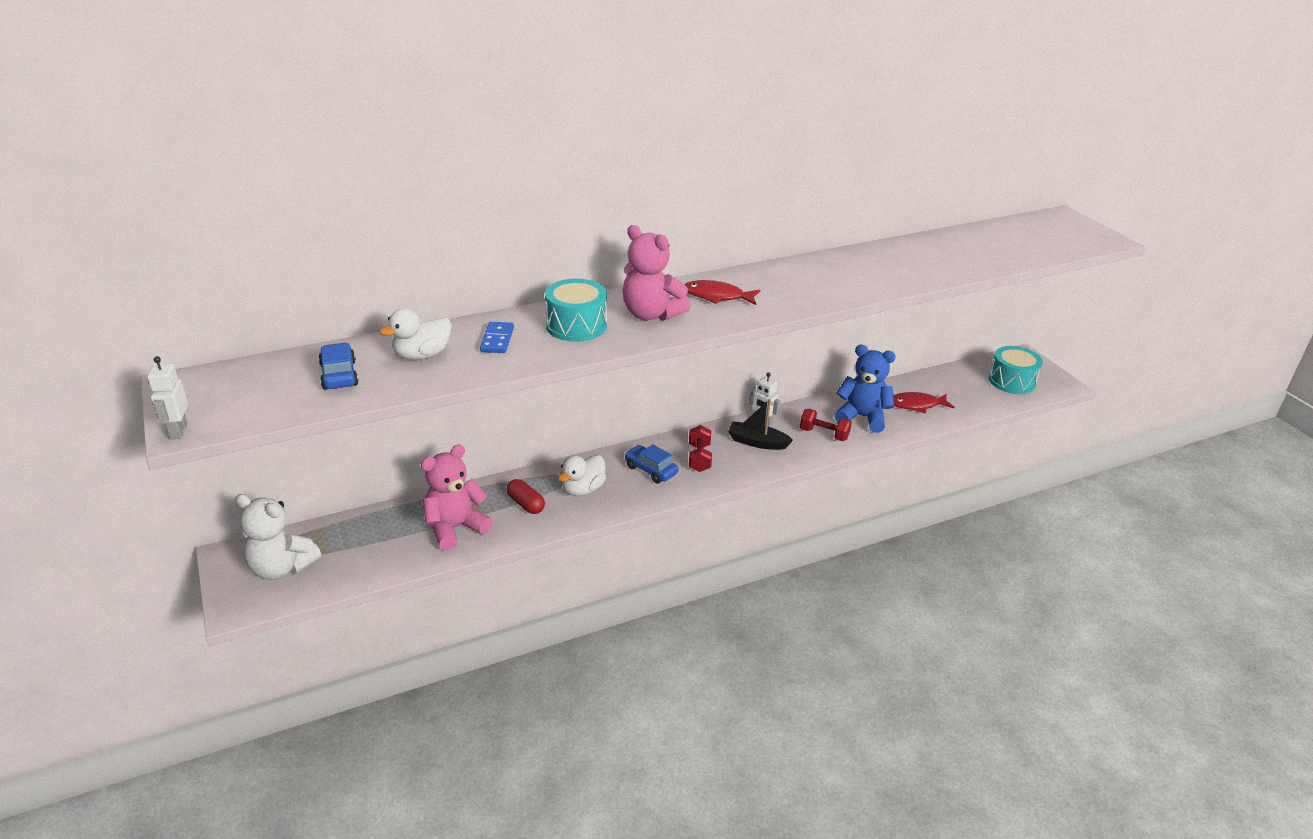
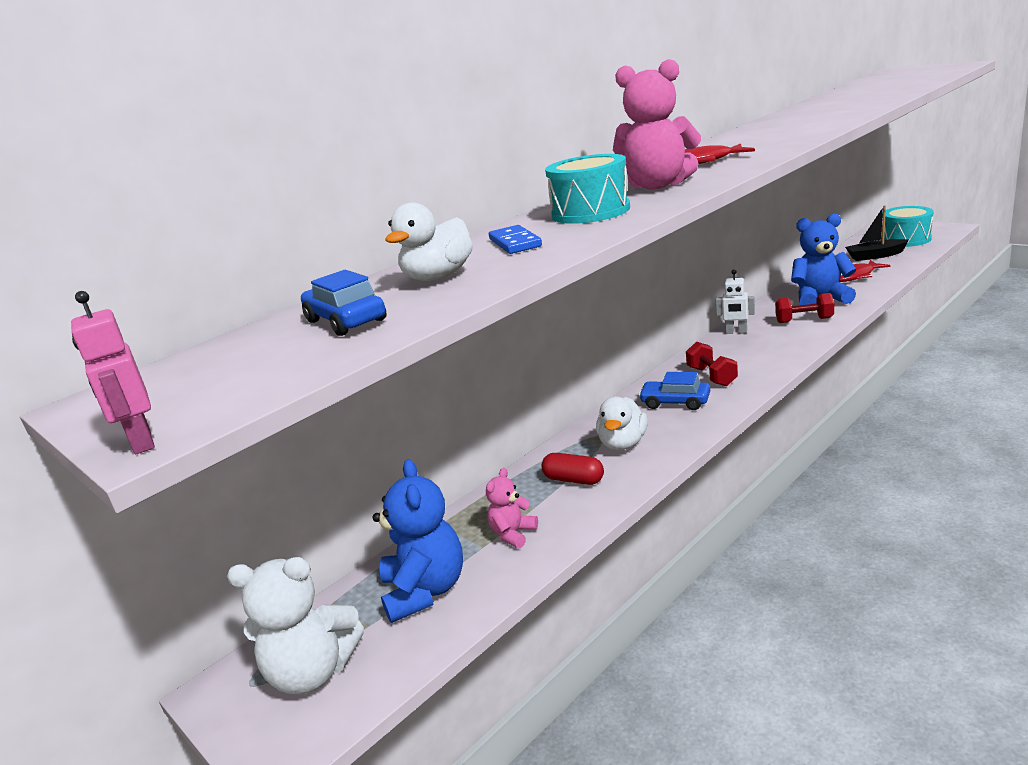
camera: 15 degrees left, 10 degrees down
white robot [147,356,188,439] -> pink robot [71,291,155,455]
pink teddy bear [421,444,492,551] -> pink teddy bear [486,468,538,548], size x0.55
black boat [728,399,793,450] -> black boat moved to [845,205,909,261]
none -> blue teddy bear [373,459,463,623]

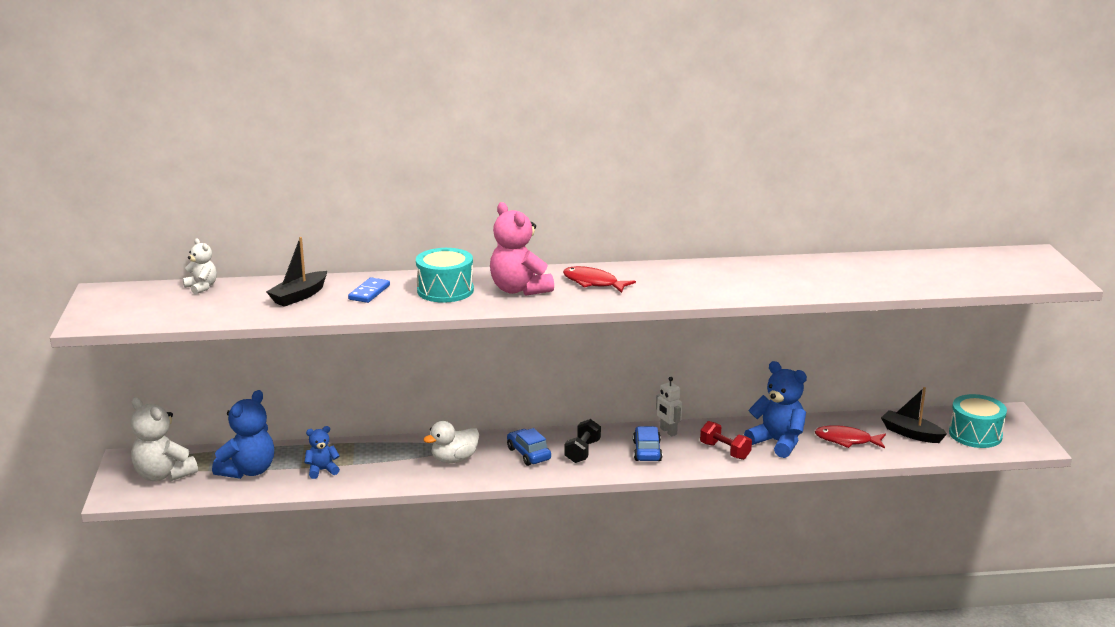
camera: 35 degrees right, 0 degrees up
pink robot [71,291,155,455] -> none
blue car [301,270,387,336] -> blue car moved to [633,426,662,461]
white duck [385,202,473,281] -> black boat [266,237,327,307]
pink teddy bear [486,468,538,548] -> blue teddy bear [304,426,340,479]
red capsule [542,453,604,485] -> none
red dumbbell [686,342,738,386] -> black dumbbell [565,419,601,463]
none -> white teddy bear [183,238,217,295]

